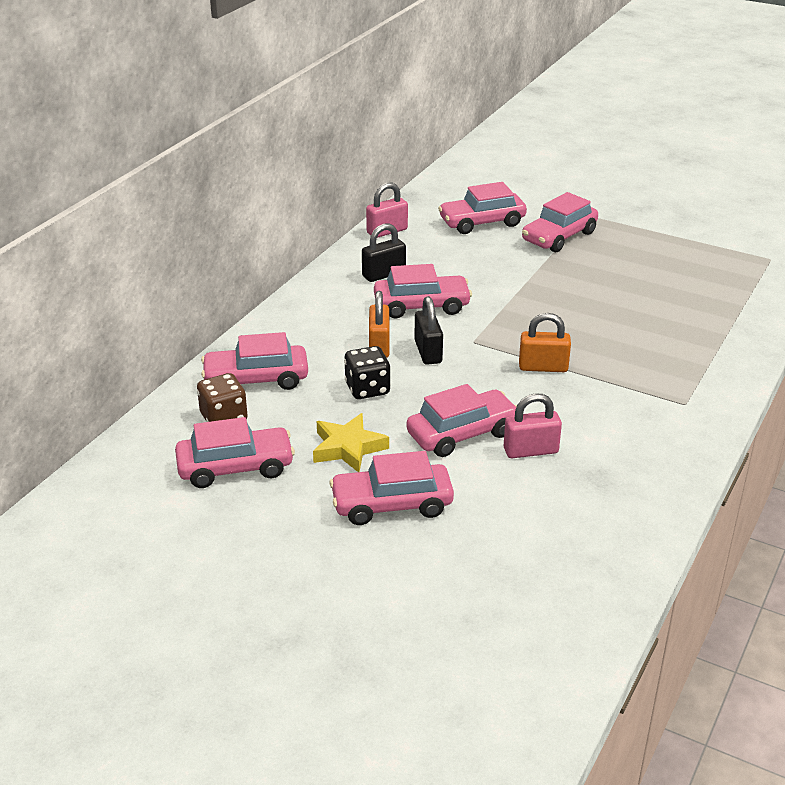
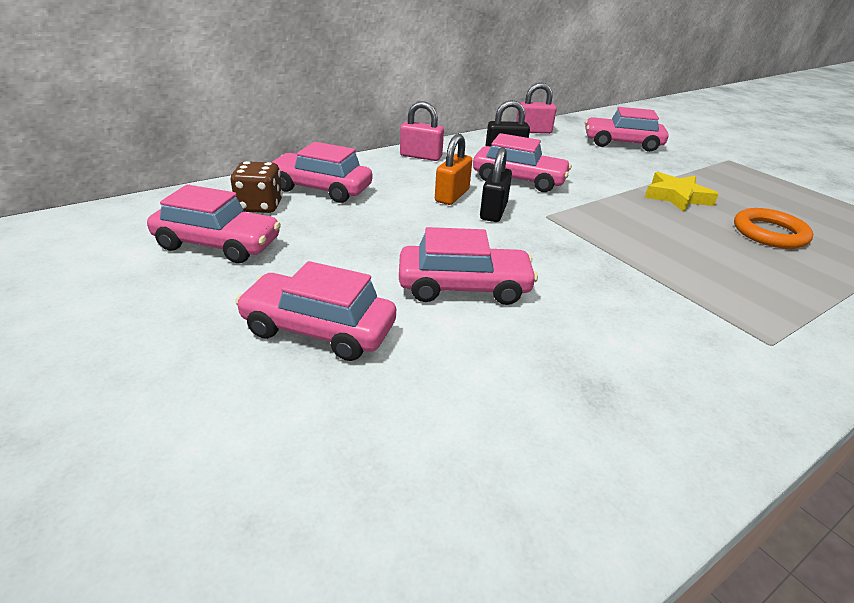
camera: 25 degrees right, 0 degrees up
yellow star [313,413,389,472] -> yellow star moved to [645,172,719,212]
black dice [344,346,391,399] -> none
pink padlock [504,393,562,458] -> pink padlock moved to [400,101,444,161]
orange padlock [519,313,571,372] -> none
pink car [522,192,598,252] -> none
none -> orange ring [734,208,813,249]

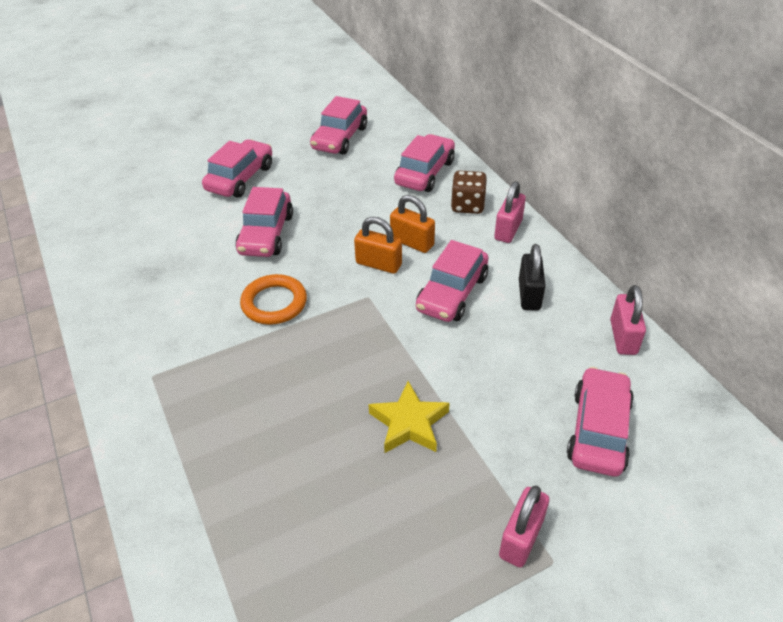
camera: 100 degrees right, 10 degrees up
brown dice [231,161,283,213] -> brown dice moved to [451,171,487,214]
black padlock [480,147,512,222] -> orange padlock [354,217,402,274]
orange ring [734,208,813,249] -> orange ring moved to [240,274,307,325]
none -> pink padlock [499,486,549,568]

